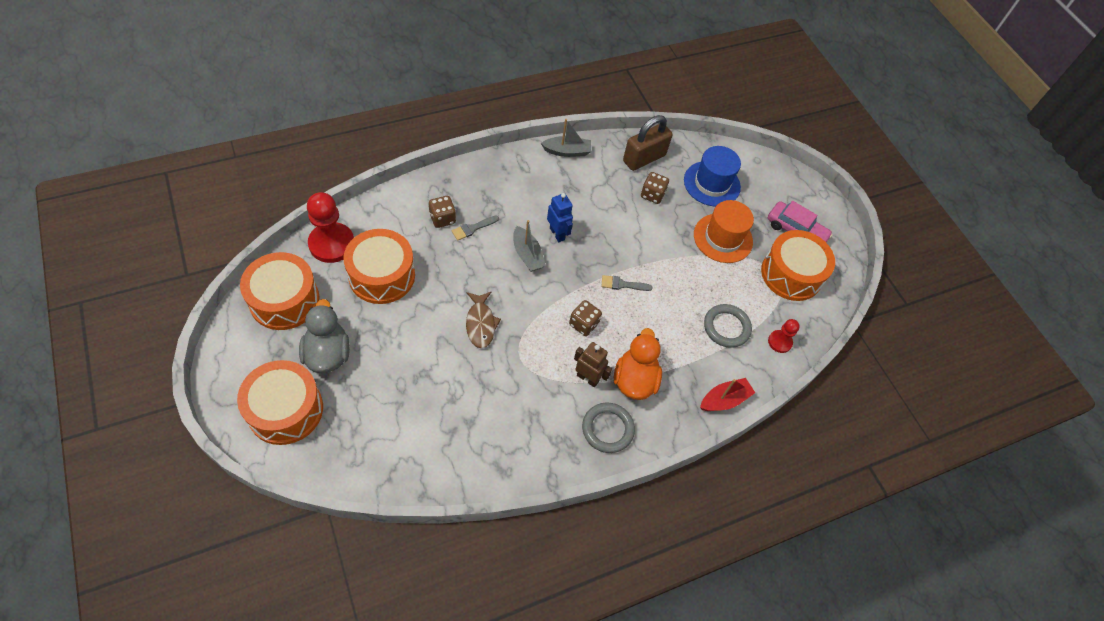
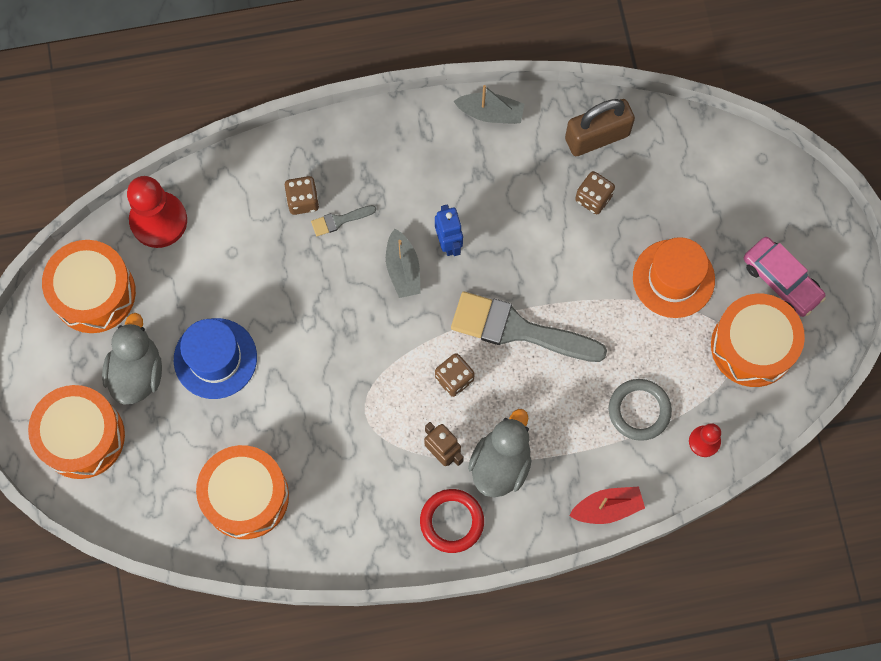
camera: 20 degrees right, 15 degrees up
orange drum [343,229,415,304] -> orange drum moved to [196,445,289,539]
brown fish [466,292,501,348] -> none
grey ring [582,403,635,453] -> red ring [420,489,484,553]
grey brush [602,275,653,291] -> grey brush [451,291,607,362], size x2.32
orange duck [614,328,662,400] -> grey duck [468,409,532,497]
blue hat [684,146,741,206] -> blue hat moved to [174,318,257,399]

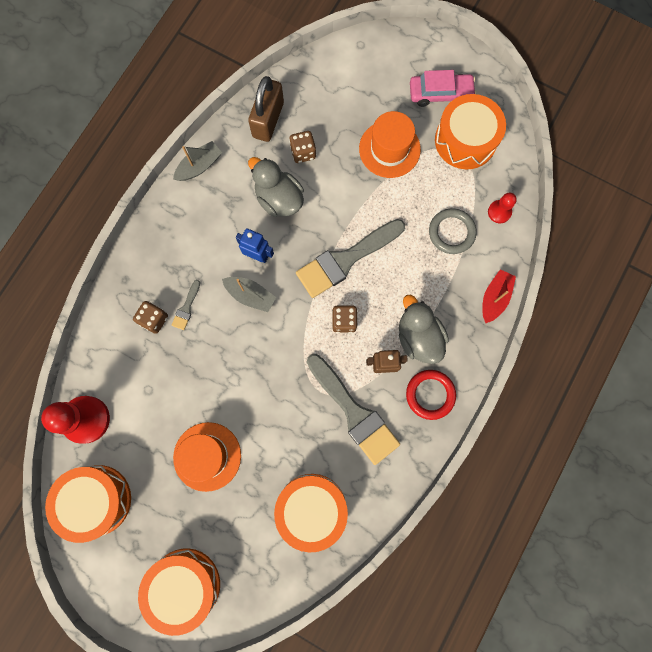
camera: 50 degrees left, 5 degrees up
grey duck [102,313,162,405] -> grey duck moved to [248,157,304,217]
blue hat [174,318,257,399] -> orange hat [173,422,241,492]
none -> grey brush [307,354,400,465]

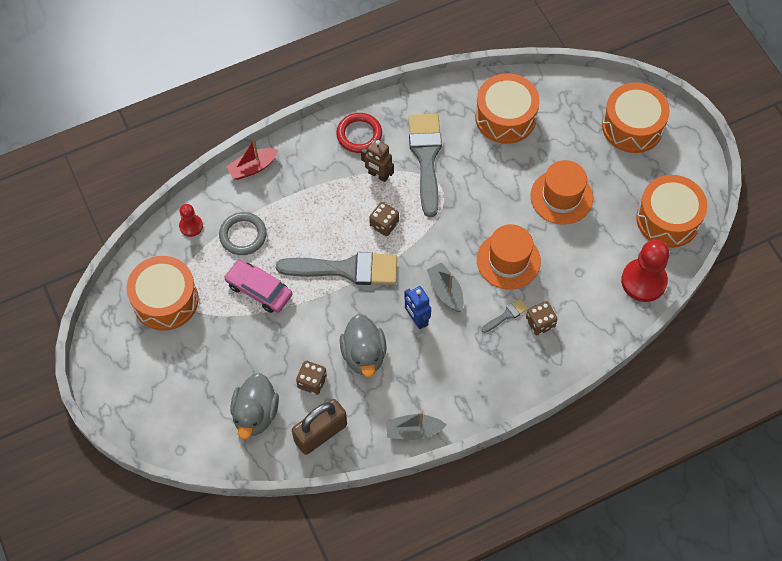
camera: 145 degrees left, 15 degrees down
orange hat [359,111,421,178] -> orange hat moved to [477,224,541,290]
grey duck [399,295,449,364] -> grey duck moved to [230,373,279,440]
pink car [410,70,476,107] -> pink car moved to [224,260,292,313]

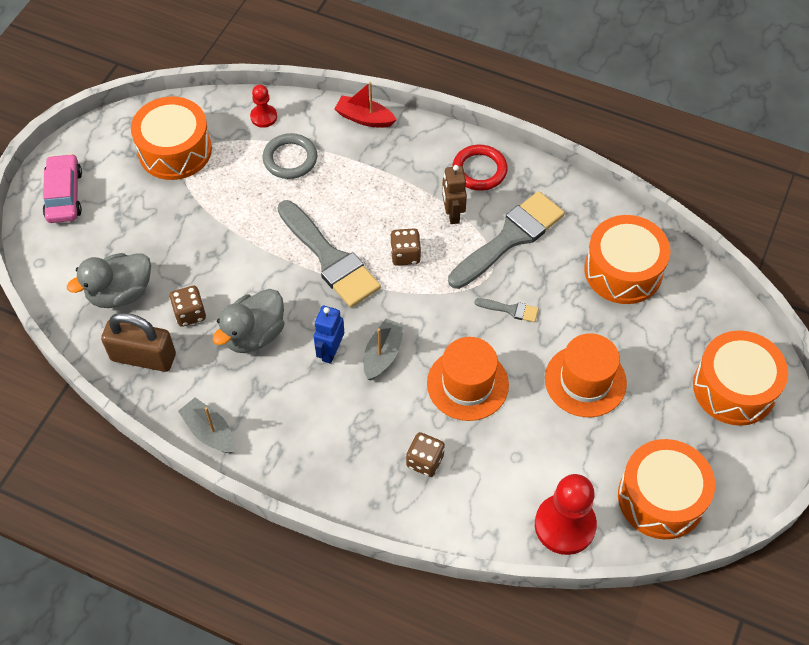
camera: 50 degrees right, 5 degrees down
pink car [224,260,292,313] -> pink car moved to [43,153,82,223]
grey brush [481,298,528,333] -> grey brush moved to [475,298,539,322]

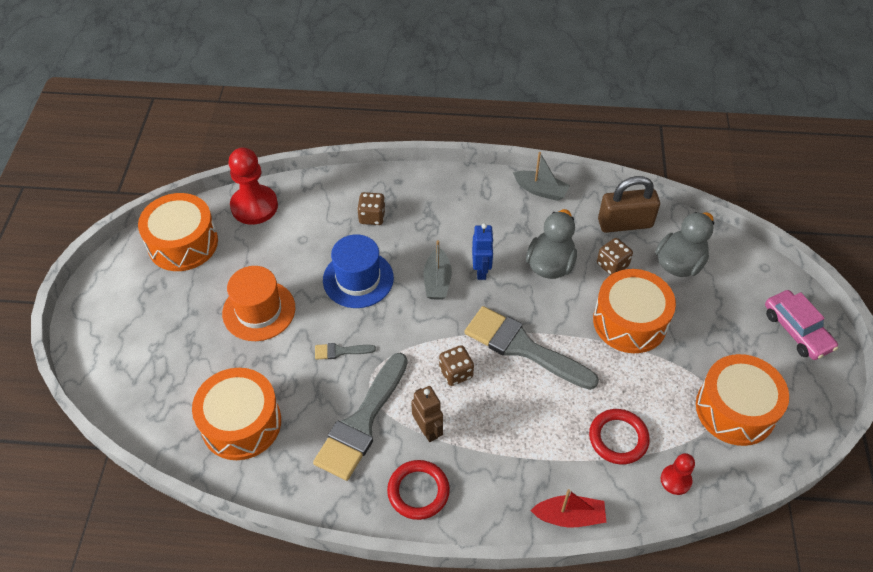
camera: 160 degrees right, 5 degrees down
grey ring [263,133,317,179] -> red ring [589,409,650,465]
orange hat [427,337,509,421] -> blue hat [323,234,394,308]
orange drum [693,330,788,426] -> orange drum moved to [593,269,676,353]

